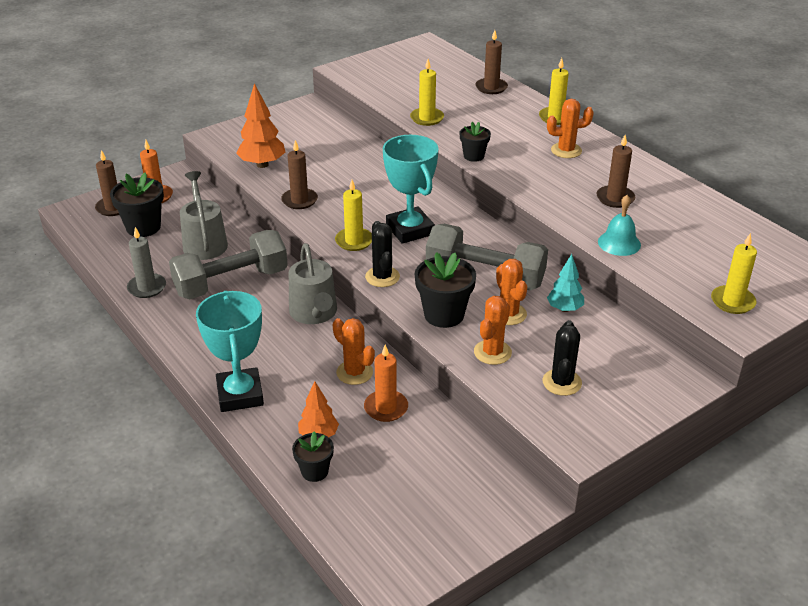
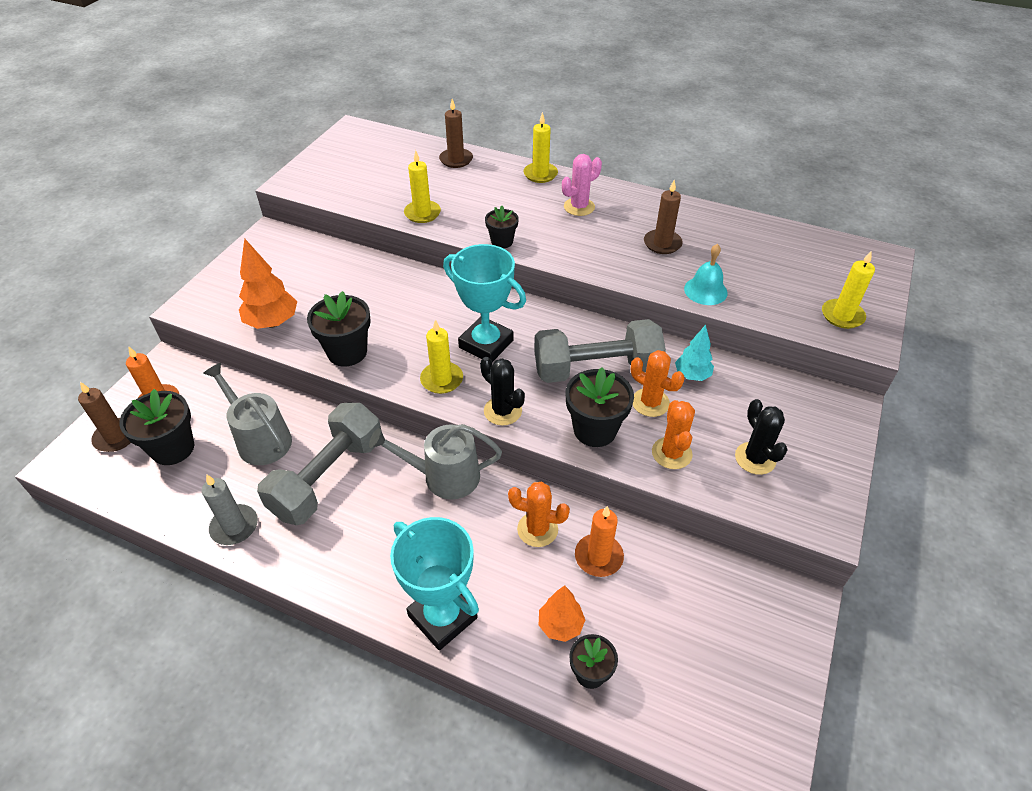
camera: 30 degrees left, 10 degrees up
brown candle [281,140,318,209] -> black flower pot [307,291,371,367]
grey watering can [289,243,337,324] -> grey watering can turned 135 degrees clockwise [369,424,502,499]
orange cactus [547,99,594,158] -> pink cactus [562,154,602,216]

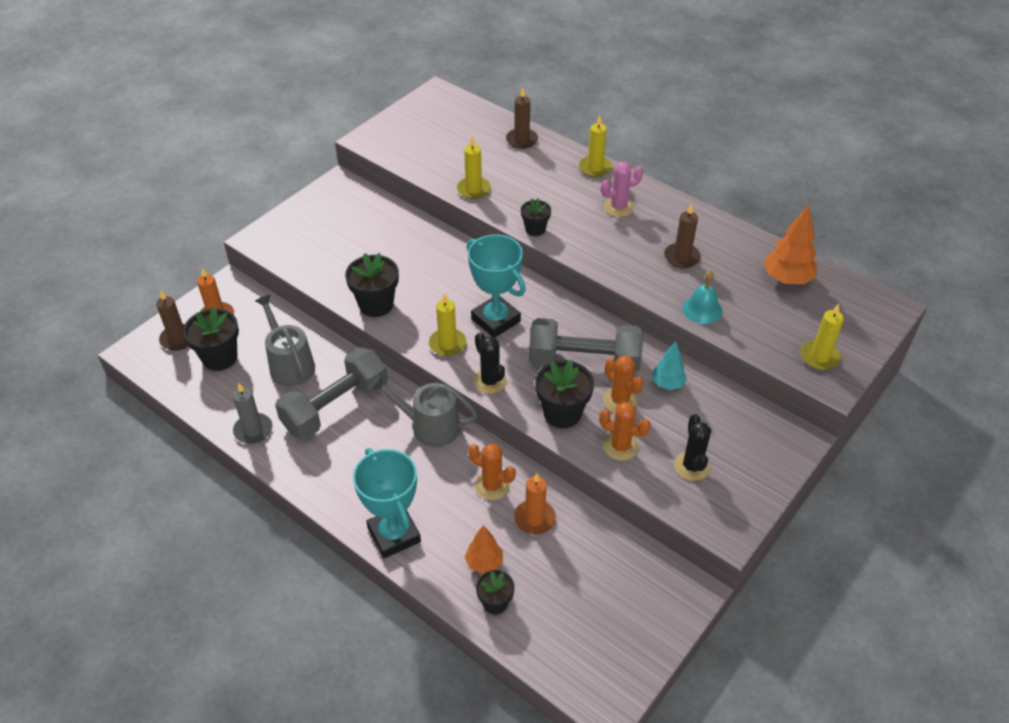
camera: 15 degrees right, 0 degrees up
orange tree [239,238,297,329] -> orange tree moved to [763,205,817,284]
orange cactus [652,400,695,469] -> orange cactus turned 75 degrees counterclockwise [599,402,651,461]

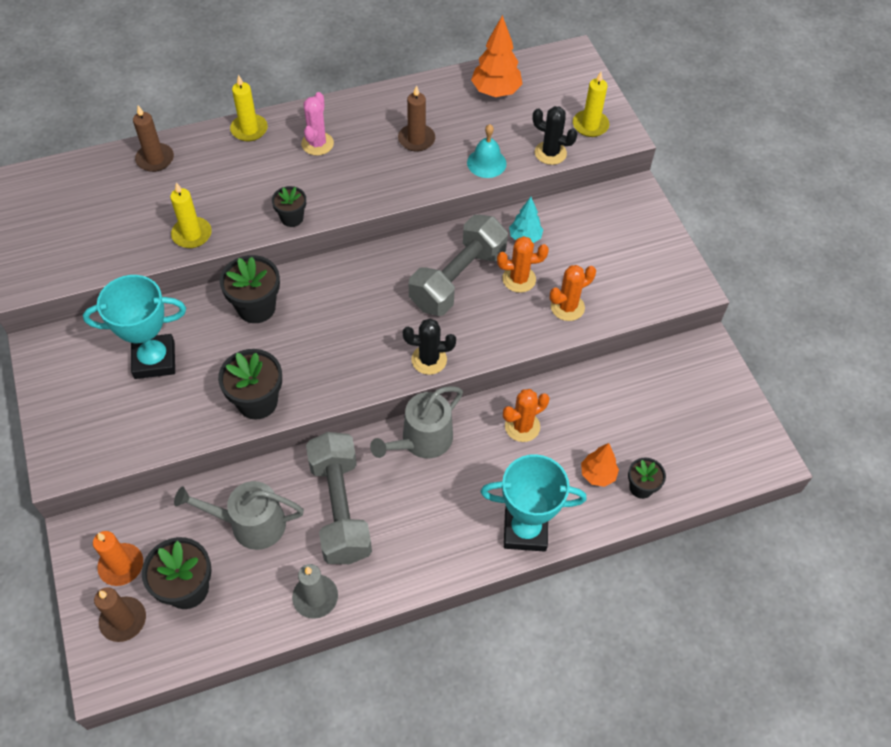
camera: 60 degrees left, 10 degrees up
yellow candle [429,293,467,356] -> none
turquoise trophy [467,234,526,338] -> turquoise trophy moved to [83,275,186,379]
orange candle [514,473,556,535] -> none
black flower pot [535,360,594,428] -> black flower pot moved to [220,255,280,323]
black cactus [674,414,711,481] -> black cactus moved to [533,106,577,165]

